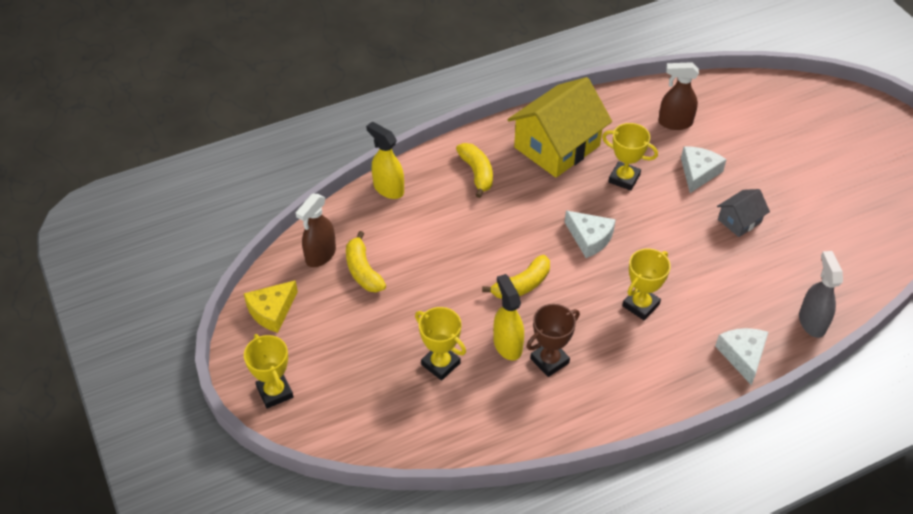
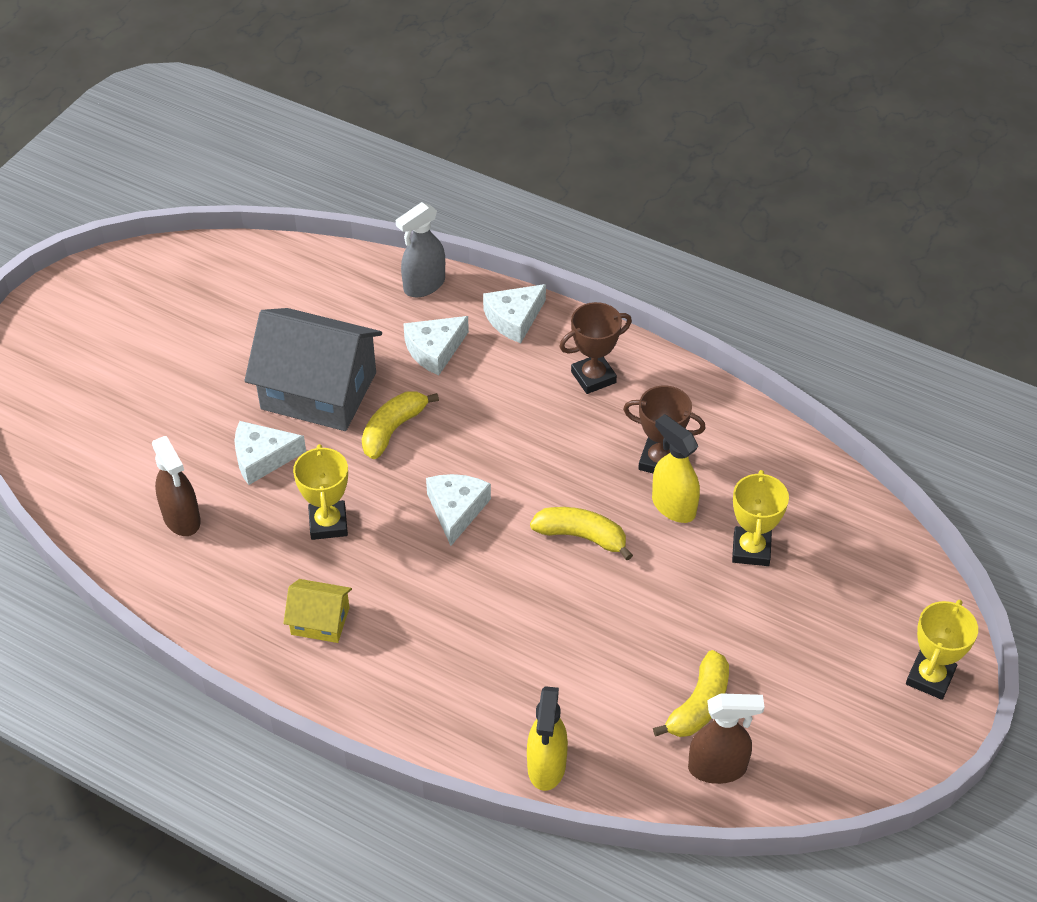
camera: 125 degrees left, 0 degrees up
yellow cheese [243,280,298,333] -> none
yellow banana [456,143,493,198] -> yellow banana moved to [362,391,439,459]
yellow spray bottle [494,274,524,361] -> yellow spray bottle turned 105 degrees clockwise [652,414,700,523]
yellow house [507,77,612,178] -> yellow house [283,579,352,643], size x0.48
yellow trophy [622,248,671,320] -> none
grey house [717,189,770,237] -> grey house [244,308,382,431], size x2.09
none -> white cheese [403,316,469,376]
none -> brown trophy [559,302,632,394]

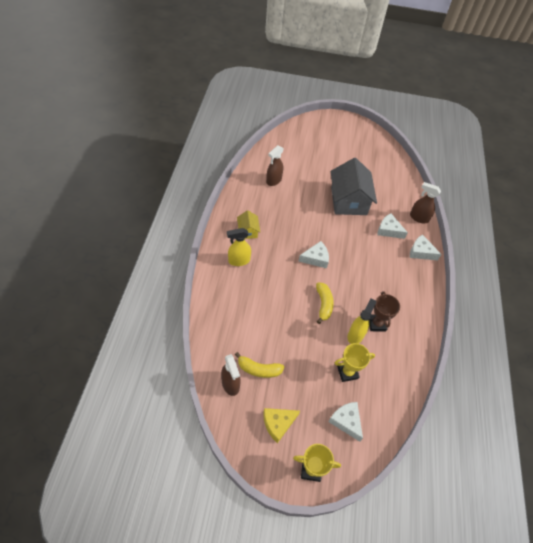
camera: 65 degrees right, 5 degrees up
white cheese [234,421,306,485] -> white cheese moved to [328,402,363,442]
yellow trophy [293,444,348,540] -> none
yellow banana [362,391,439,459] -> none
grey spray bottle [396,202,445,297] -> brown spray bottle [410,182,441,223]
yellow spray bottle [527,686,568,791] -> yellow spray bottle moved to [227,228,251,266]
brown trophy [559,302,632,394] -> none
none -> yellow cheese [263,408,300,443]

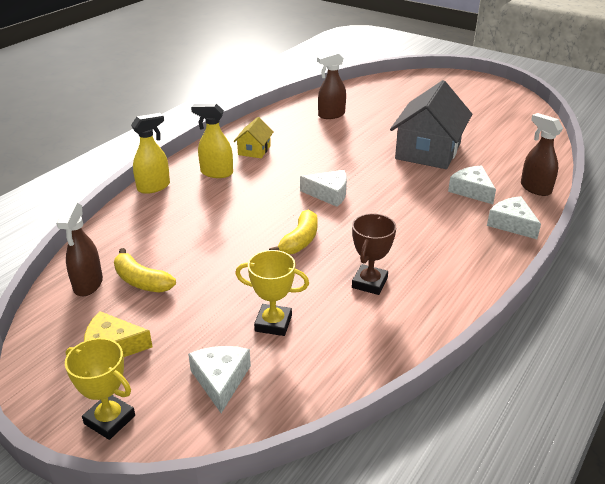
camera: 30 degrees right, 20 degrees down
yellow spray bottle [347,299,376,344] -> yellow spray bottle moved to [131,113,170,194]

